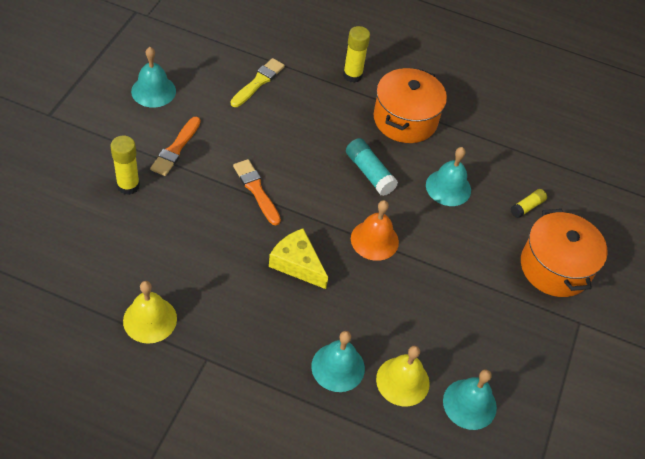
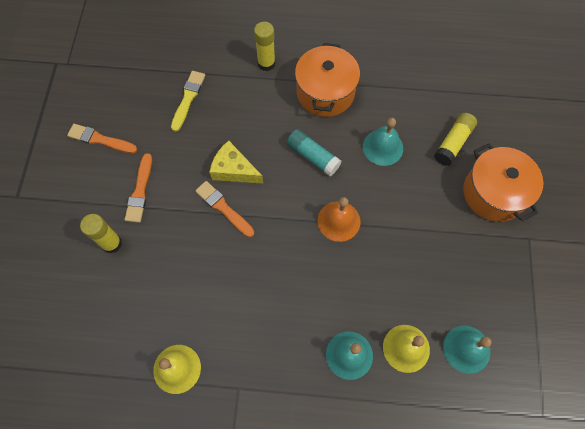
camera: 10 degrees left, 15 degrees up
turquoise bell [131,47,176,108] -> orange brush [67,124,137,154]
yellow cheese [269,228,328,289] -> yellow cheese moved to [209,141,263,184]
yellow glue stick [511,189,547,218] -> yellow glue stick [434,113,477,166], size x1.59

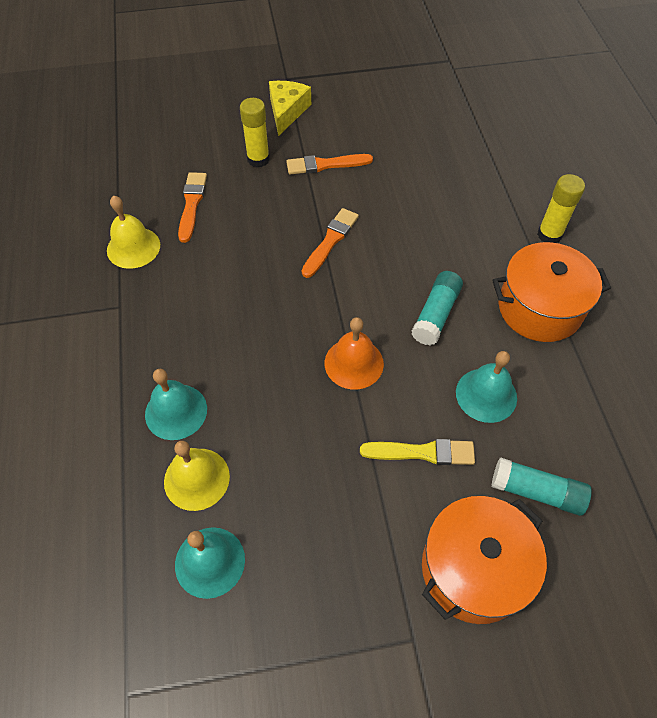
camera: 75 degrees right, 10 degrees down
orange brush [67,124,137,154] -> orange brush moved to [178,172,207,243]
yellow brush [171,71,205,132] -> yellow brush moved to [360,439,475,465]
yellow cheese [209,141,263,184] -> yellow cheese moved to [269,81,311,136]
yellow glue stick [434,113,477,166] -> turquoise glue stick [492,457,592,516]

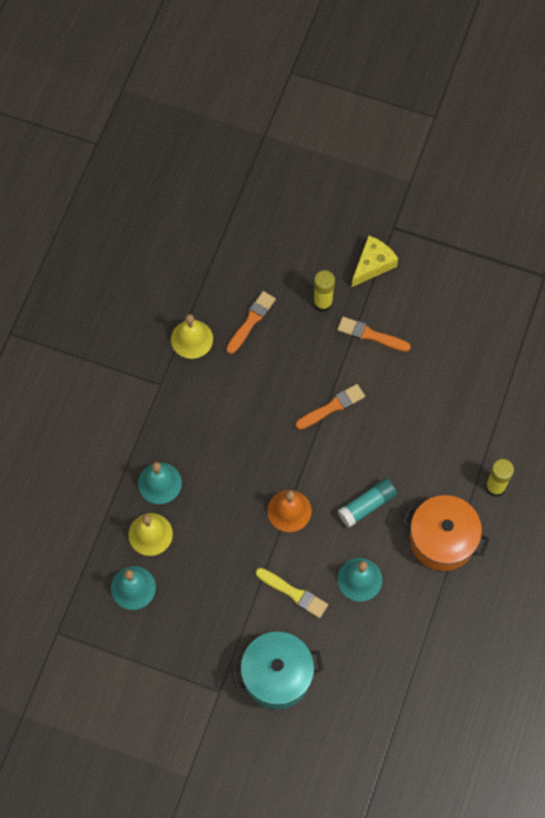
camera: 30 degrees right, 10 degrees up
orange pot [422,496,547,624] -> turquoise pot [231,632,323,709]
turquoise glue stick [492,457,592,516] -> none

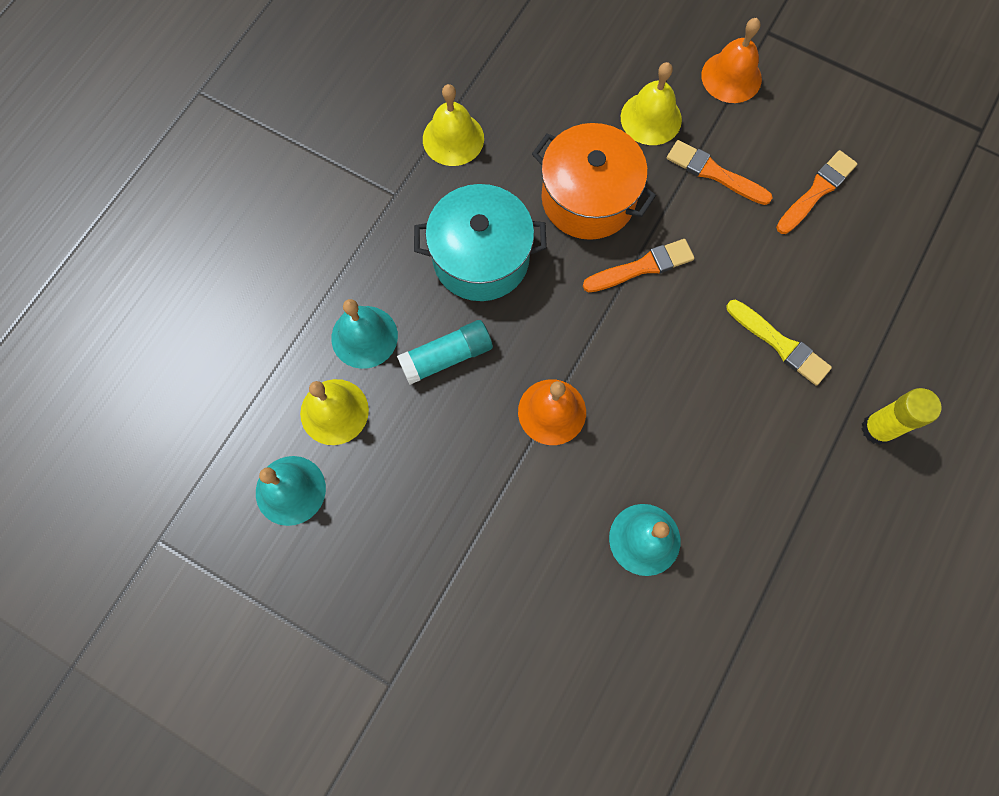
camera: 10 degrees right, 5 degrees up
orange brush [226,291,276,354] -> orange brush moved to [776,150,857,234]
turquoise pot [231,632,323,709] -> turquoise pot moved to [414,184,547,301]
yellow brush [256,568,328,618] -> yellow brush moved to [727,300,832,385]
yellow glue stick [313,270,335,312] -> yellow bell [621,62,682,145]
turquoise glue stick [338,478,397,527] -> turquoise glue stick moved to [397,320,493,385]
yellow cheese [352,235,398,287] -> orange bell [701,18,762,103]
orange pot [402,495,490,571] -> orange pot moved to [532,123,656,240]

